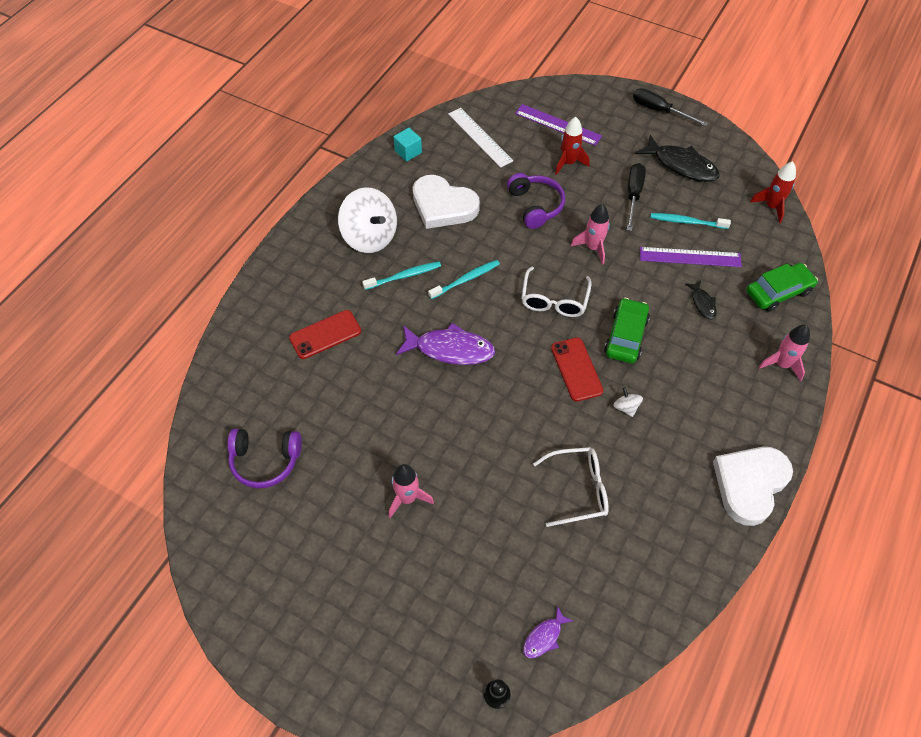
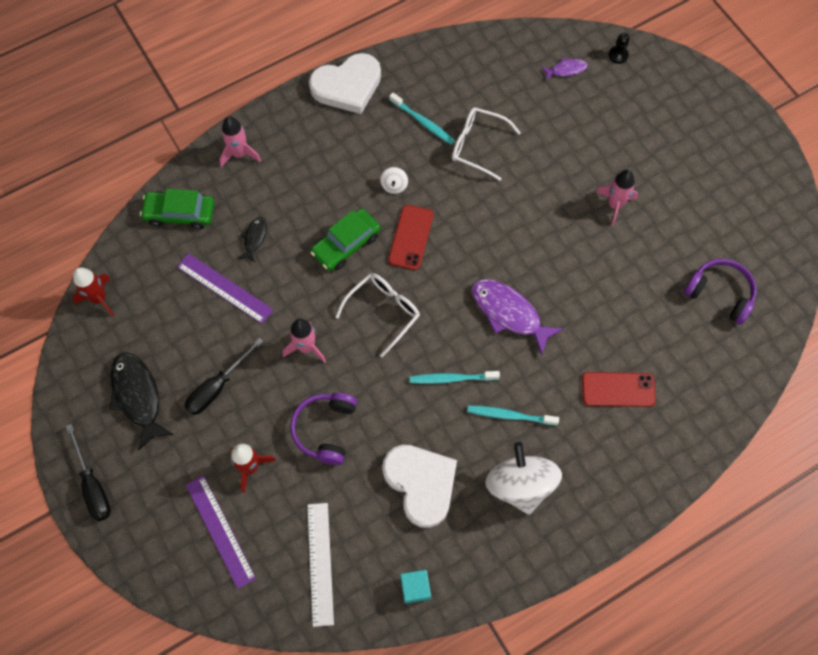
camera: 150 degrees left, 10 degrees up
turquoise toothbrush [650,213,731,229] -> turquoise toothbrush moved to [390,93,455,145]

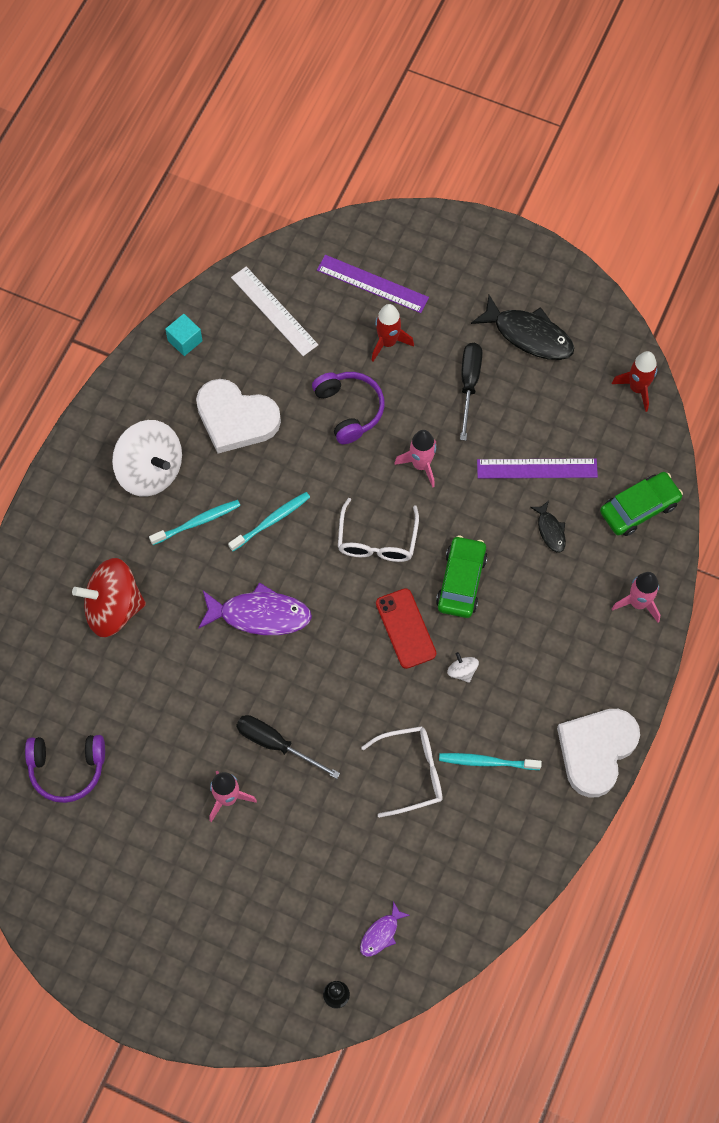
camera: 145 degrees right, 0 degrees up
black screwdriver [66,424,111,521] -> black screwdriver moved to [236,715,340,779]
red phone [582,372,656,407] -> red spinning top [72,558,146,637]

